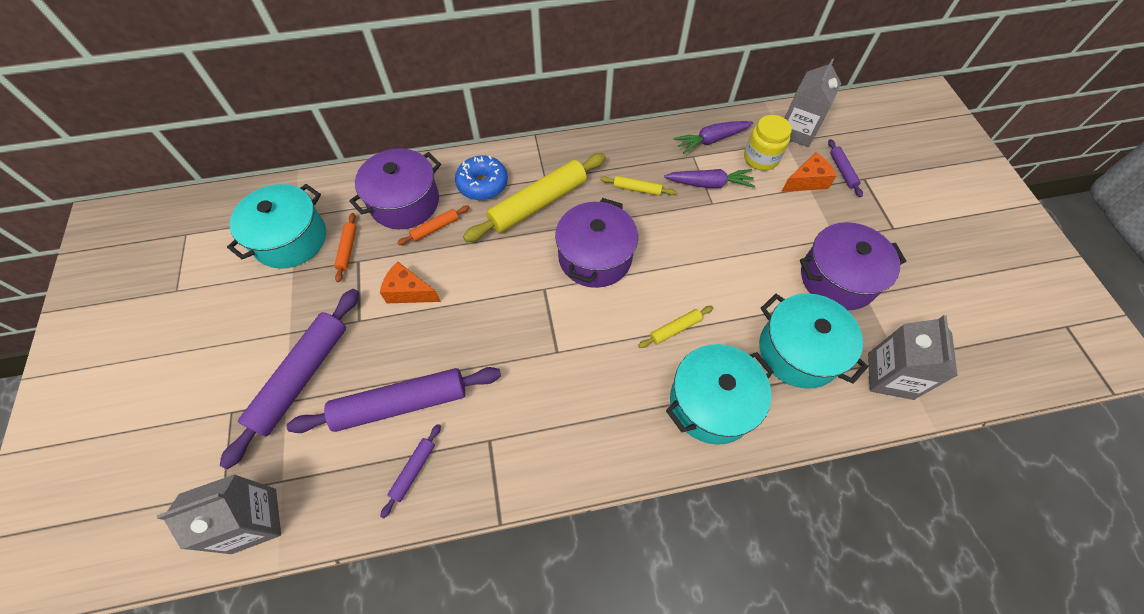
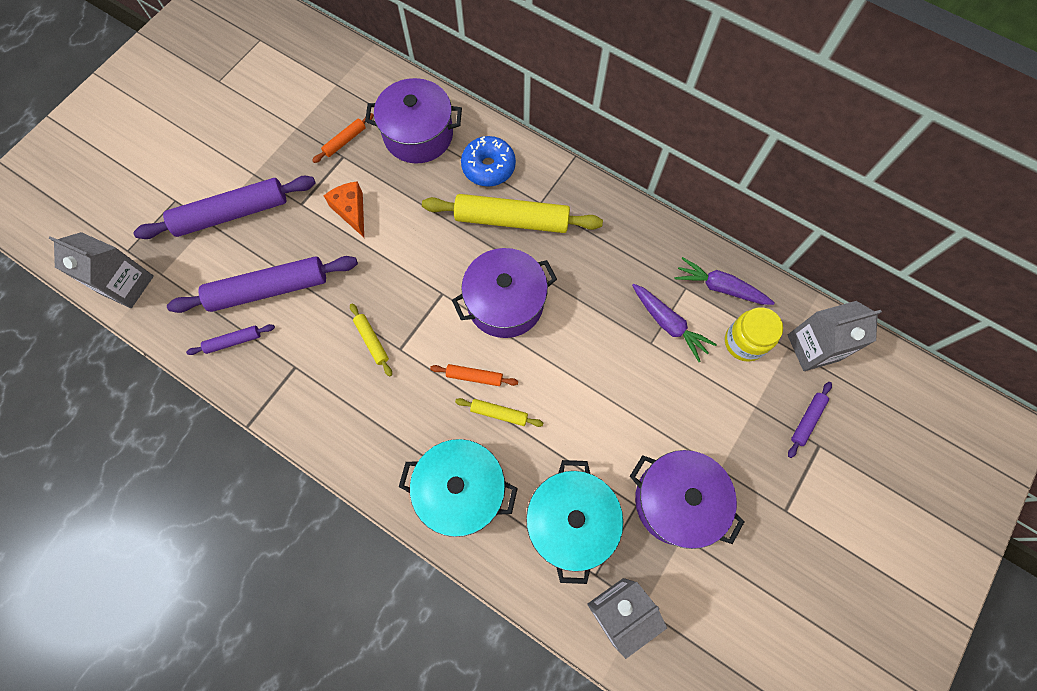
camera: 45 degrees right, 10 degrees up
turquoise pot [227,184,326,269] -> none
purple rolling pin [286,367,501,433] -> purple rolling pin turned 45 degrees counterclockwise [167,256,358,313]
orange rolling pin [397,206,470,245] -> orange rolling pin moved to [430,364,518,386]
yellow rolling pin [600,176,676,196] -> yellow rolling pin moved to [350,303,392,376]
orange cheese [781,152,837,192] -> none

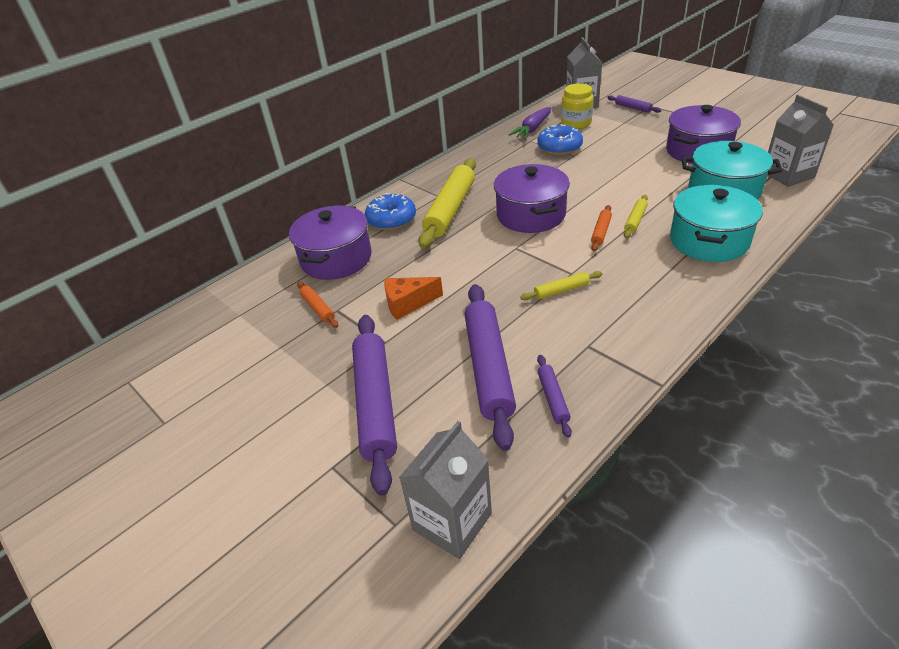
camera: 75 degrees left, 30 degrees down
purple carrot [632,284,717,362] -> blue donut [537,124,583,155]

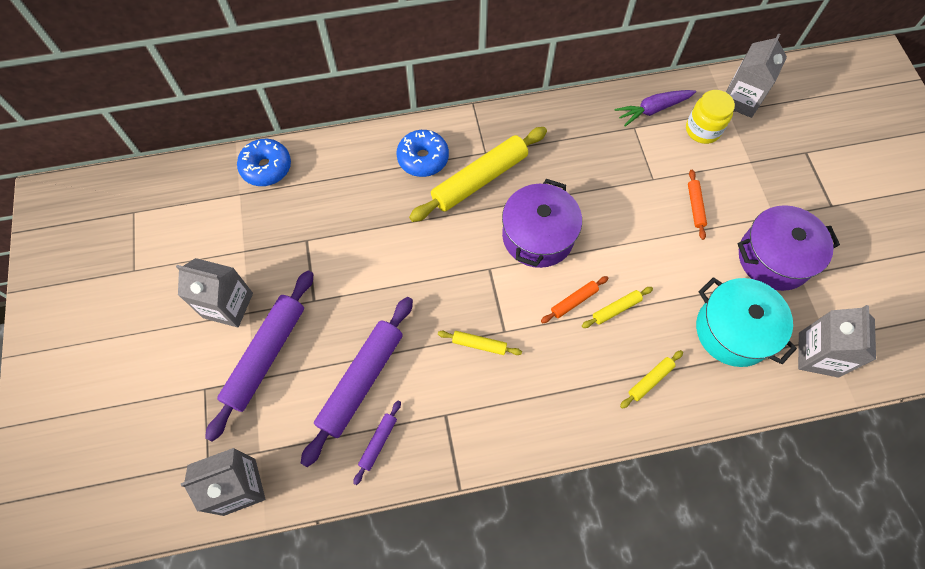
camera: 30 degrees right, 25 degrees up
purple pot [289,206,371,280] -> none
orange rolling pin [297,282,338,328] -> orange rolling pin moved to [688,170,707,240]
orange cheese [384,277,443,320] -> none
blue donut [537,124,583,155] -> blue donut moved to [237,139,291,186]
purple rolling pin [607,95,661,113] -> none
turquoise pot [670,185,763,262] -> yellow rolling pin [620,350,683,409]
none -> grey carton [176,258,253,327]

